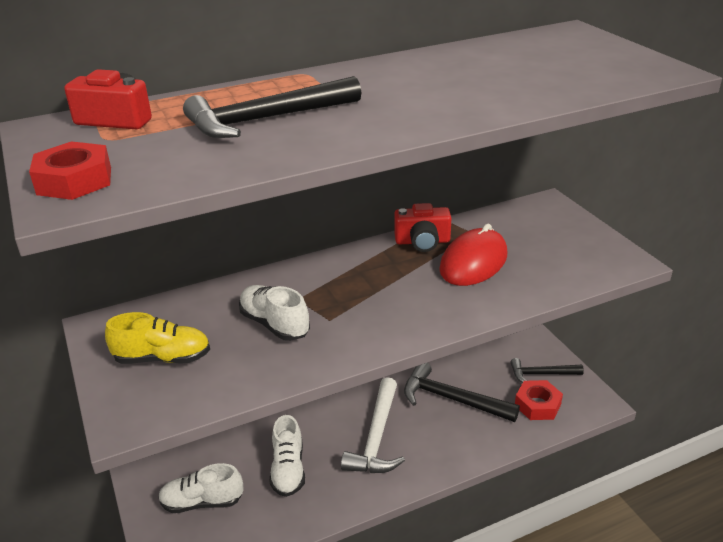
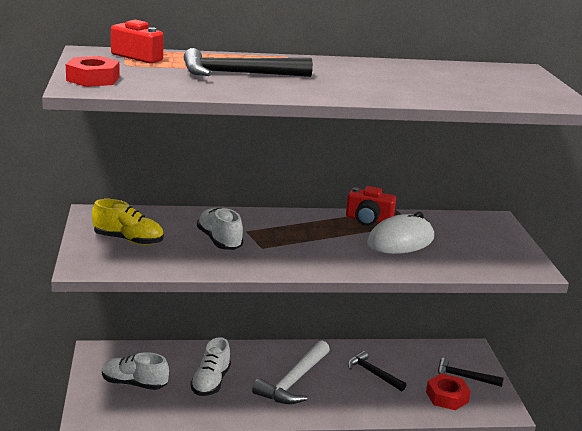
camera: 15 degrees right, 10 degrees down
black hammer [404,363,520,422] -> black hammer [348,351,406,391], size x0.62
red mouse [439,224,507,286] -> white mouse [367,212,434,254]

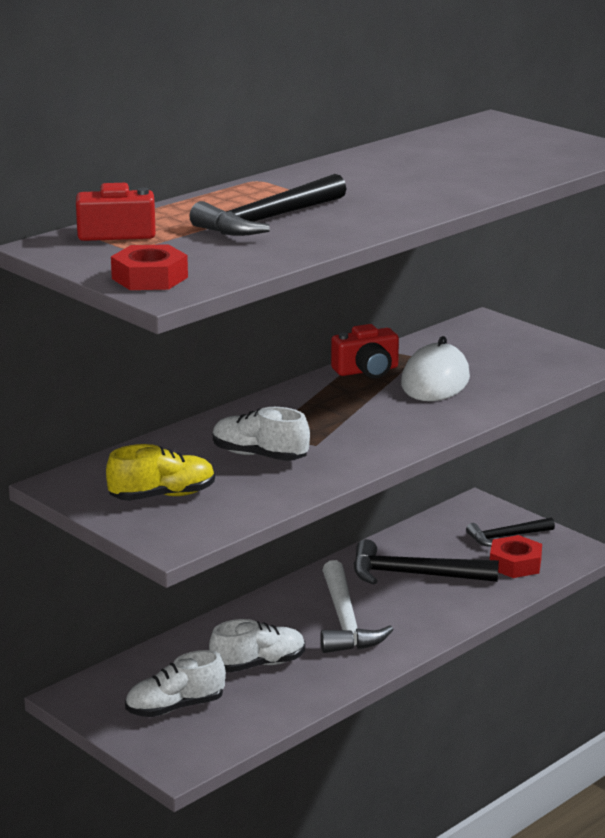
camera: 35 degrees left, 0 degrees up
white shoe [190,337,231,396] -> white shoe turned 90 degrees counterclockwise [209,619,305,672]
black hammer [348,351,406,391] -> black hammer [353,539,499,585], size x1.60

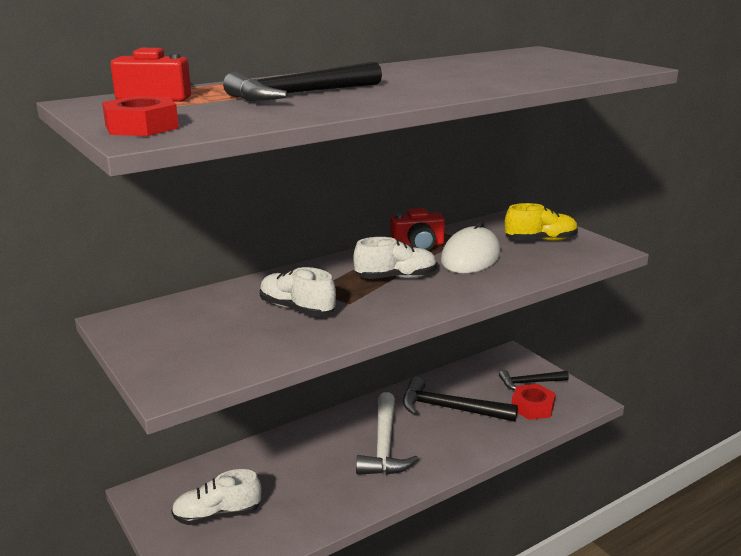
camera: 10 degrees right, 0 degrees up
yellow shoe [106,444,215,501] -> yellow shoe moved to [505,203,578,241]
white shoe [209,619,305,672] -> white shoe moved to [353,237,437,279]

